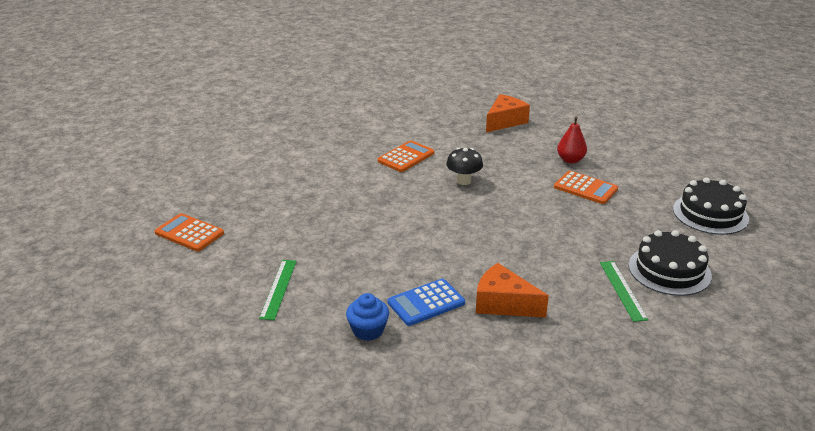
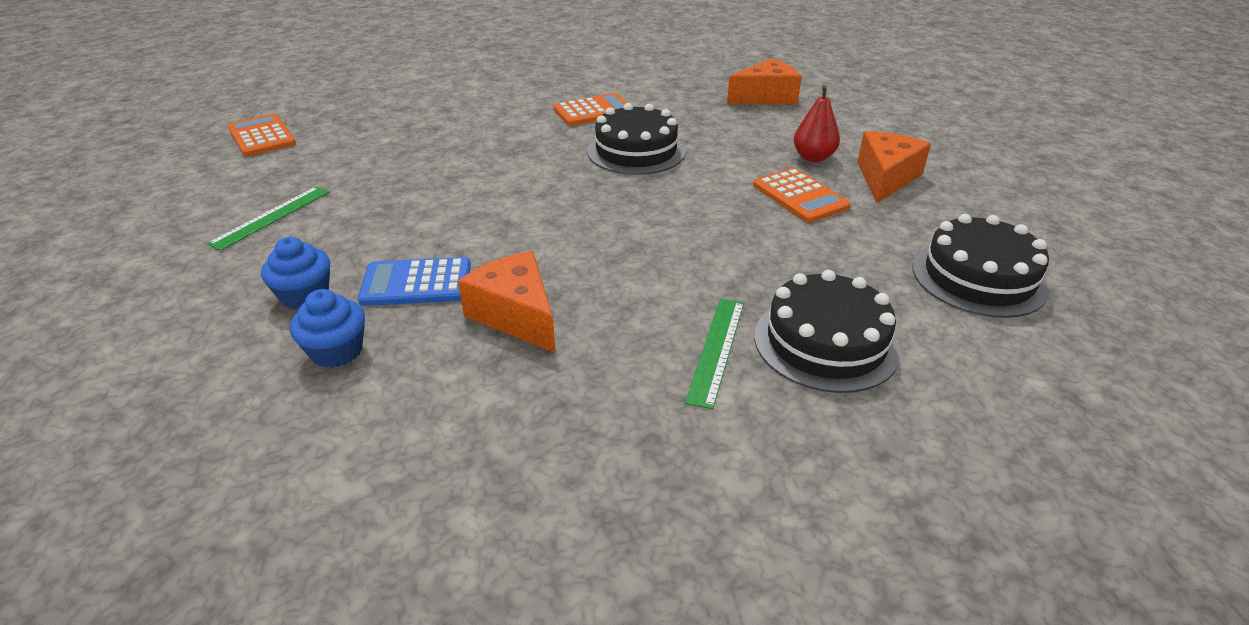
camera: 25 degrees right, 5 degrees up
black mushroom [446,148,483,185] -> black cake [587,103,685,175]
none -> blue cupcake [290,289,365,368]
none -> orange cheese [857,131,931,203]

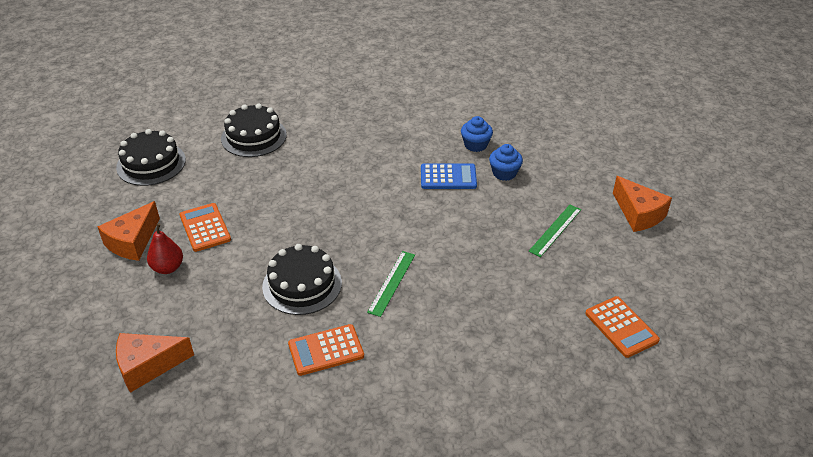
camera: 175 degrees left, 5 degrees up
orange cheese [458,251,556,353] -> orange cheese moved to [613,176,672,232]
green ruler [685,299,744,409] -> green ruler moved to [367,251,415,317]

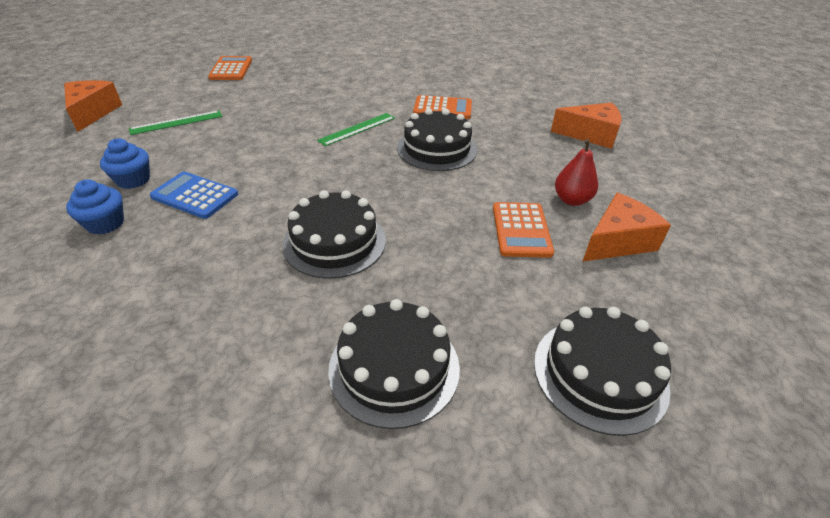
camera: 155 degrees left, 0 degrees up
none -> black cake [282,190,386,279]

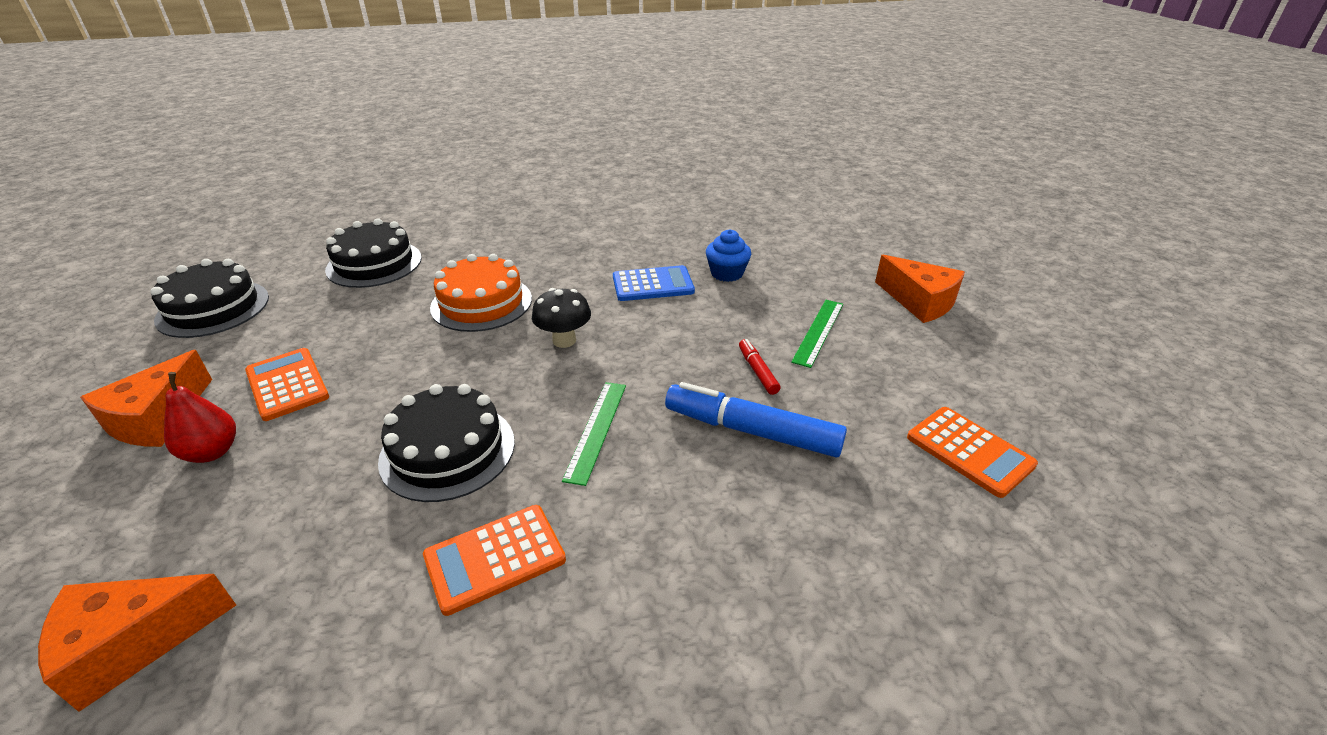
camera: 145 degrees right, 5 degrees down
blue cupcake [66,179,124,234] -> none
black cake [282,190,386,279] -> orange cake [430,254,532,332]
none -> black mushroom [532,288,591,348]
none -> blue marker [665,382,847,457]
none -> red marker [739,339,781,395]

